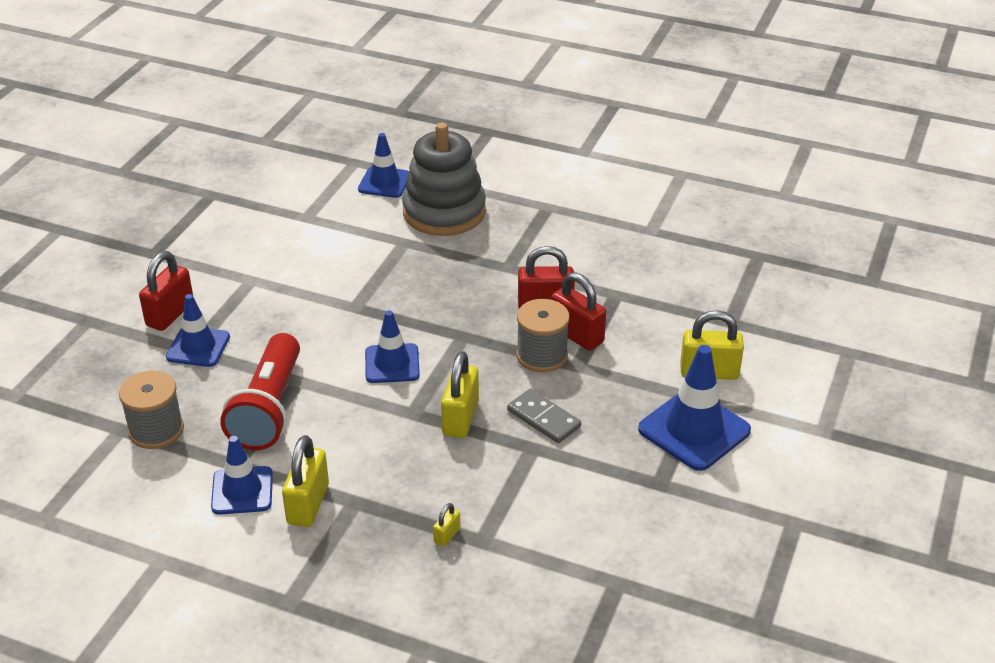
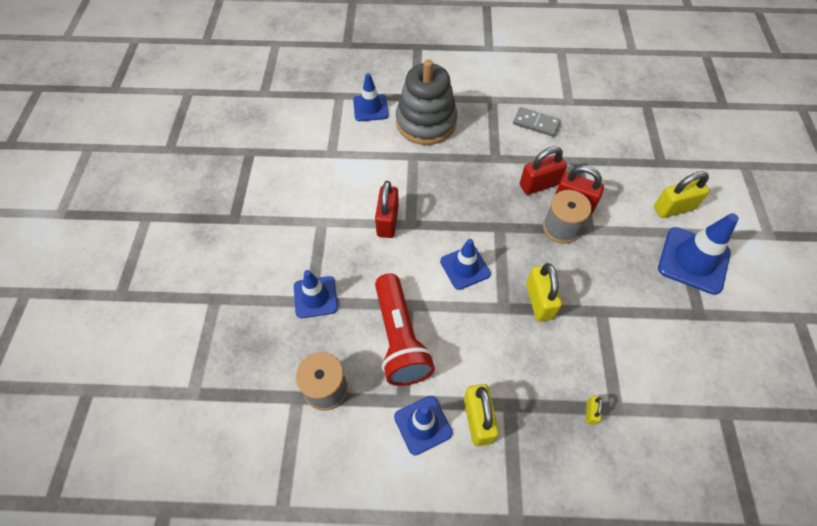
camera: 20 degrees left, 20 degrees up
red padlock [139,251,193,331] -> red padlock moved to [375,181,399,238]
grey domino [507,389,581,443] -> grey domino moved to [513,107,561,137]

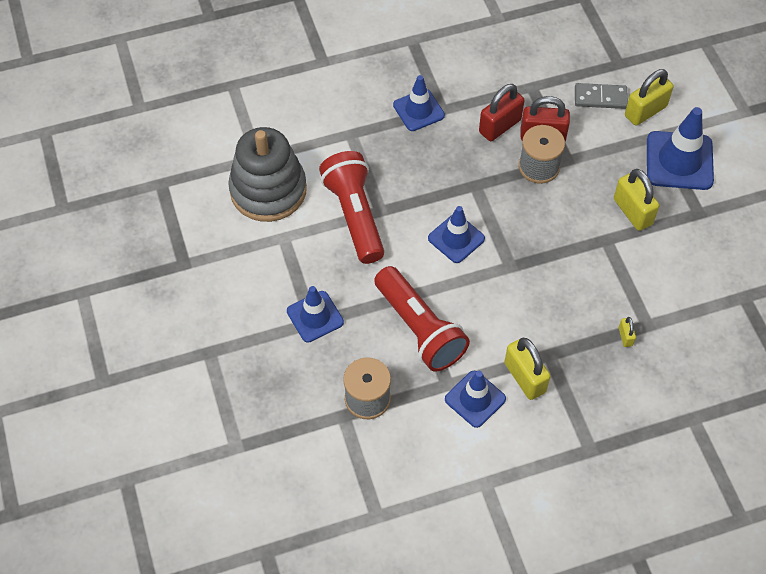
camera: 20 degrees left, 0 degrees up
blue traffic cone [353,73,389,121] -> blue traffic cone moved to [393,75,445,131]
red padlock [375,181,399,238] -> red flashlight [319,151,384,264]
grey stacking toy [396,59,457,145] -> grey stacking toy moved to [228,127,307,222]
grey domino [513,107,561,137] -> grey domino moved to [575,83,628,109]
yellow padlock [526,263,562,321] -> yellow padlock moved to [614,169,659,231]

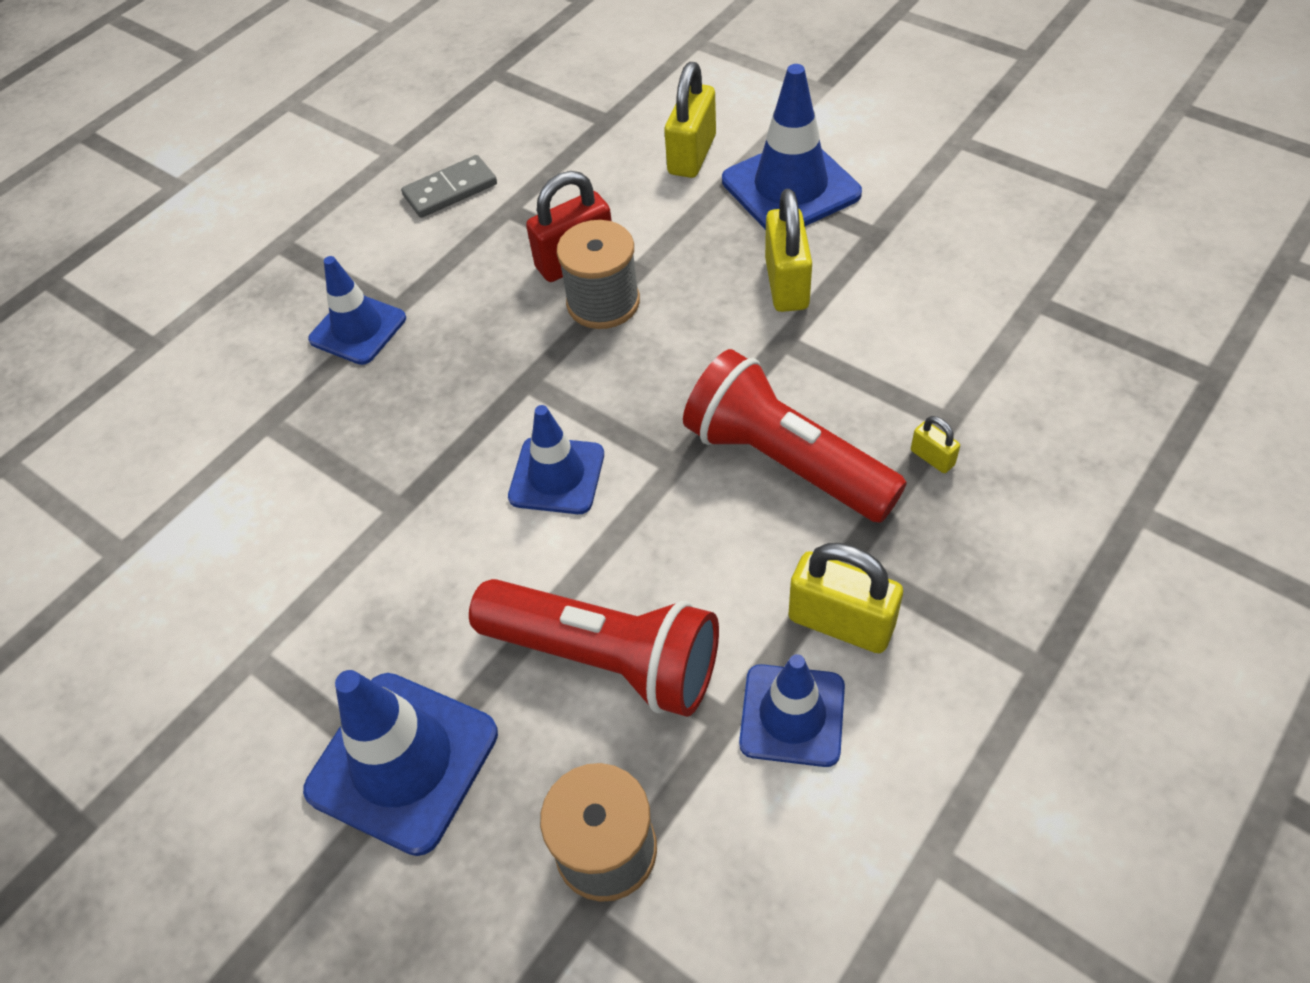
camera: 30 degrees left, 5 degrees down
grey stacking toy [228,127,307,222] -> none
blue traffic cone [287,286,344,343] -> blue traffic cone [303,670,498,856], size x1.54
red flashlight [319,151,384,264] -> red flashlight moved to [683,349,907,523]
red padlock [479,84,525,141] -> none
grey domino [575,83,628,109] -> grey domino moved to [401,155,497,218]
yellow padlock [614,169,659,231] -> yellow padlock turned 60 degrees clockwise [765,189,812,312]

